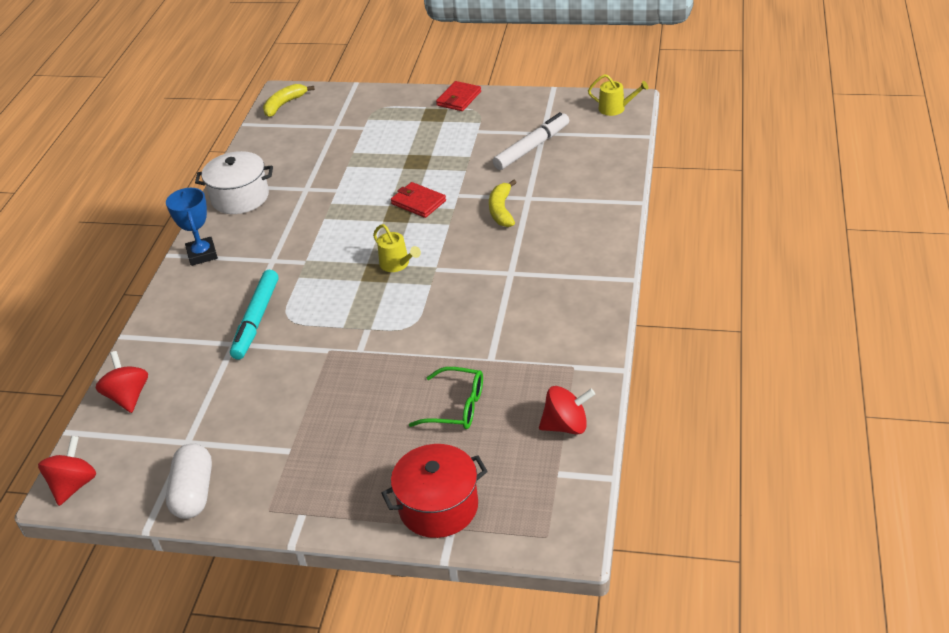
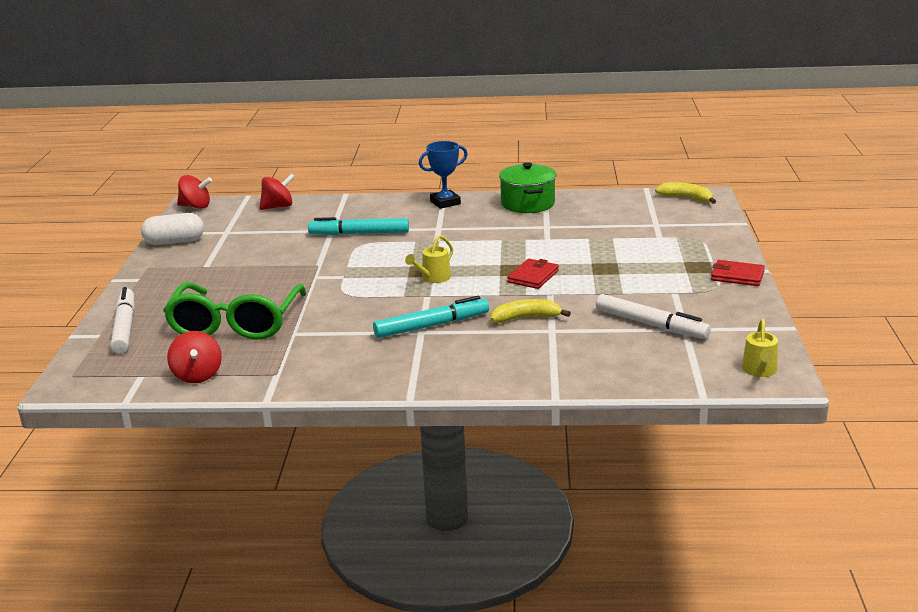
camera: 80 degrees right, 15 degrees down
white pot [195,151,273,214] -> green pot [499,162,557,213]
red pot [381,444,488,538] -> white marker [110,287,135,354]
green glasses [409,367,483,429] -> green glasses [163,282,307,340], size x1.85
none -> turquoise marker [373,296,489,338]

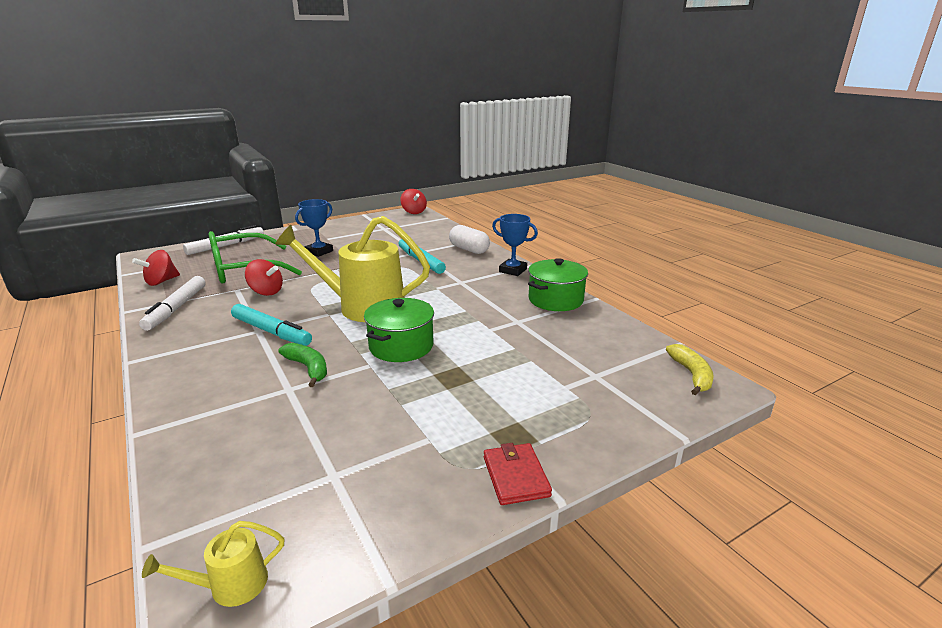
camera: 55 degrees right, 0 degrees up
white capsule [141,213,204,245] -> white capsule moved to [449,225,490,254]
red spinning top [259,173,295,210] -> red spinning top moved to [245,259,283,296]
yellow watering can [405,235,453,283] -> yellow watering can [275,216,430,322], size x2.42
yellow banana [491,299,571,323] -> green banana [278,343,327,387]
red wallet [507,259,559,289] -> green pot [364,298,434,362]
white marker [596,294,711,339] -> white marker moved to [139,276,205,331]
none -> blue trophy [295,199,333,257]

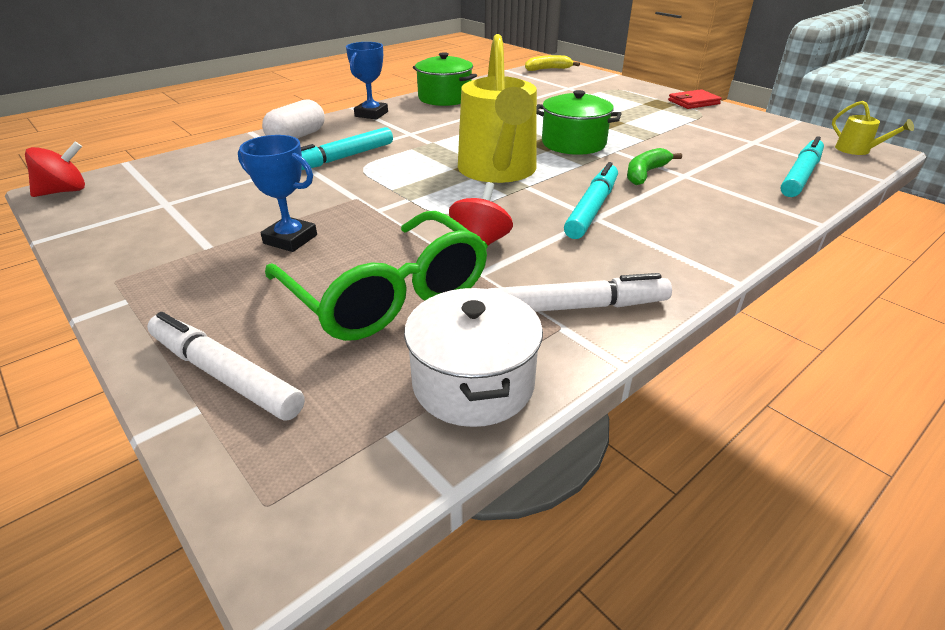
camera: 100 degrees left, 10 degrees up
red spinning top [132,250,180,286] -> white pot [404,288,543,427]
none -> turquoise marker [780,136,824,197]

